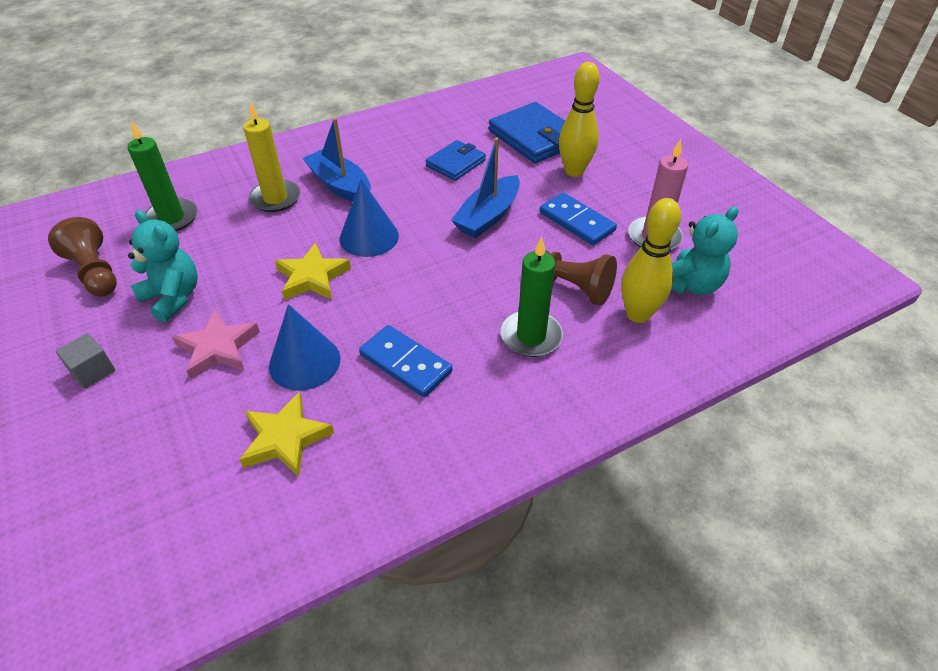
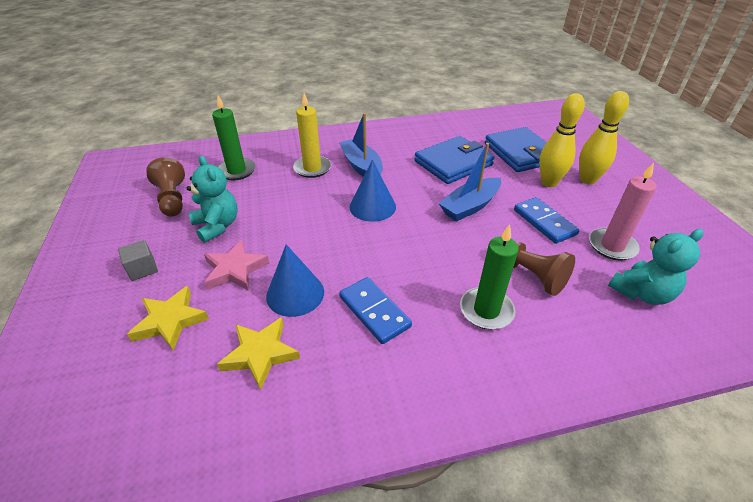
camera: 15 degrees right, 5 degrees down
yellow star [275,243,351,300] -> yellow star moved to [127,286,209,350]
blue wallet [426,140,486,181] -> blue wallet [415,136,495,184], size x1.64
yellow bowling pin [621,198,681,323] -> yellow bowling pin moved to [579,91,629,184]

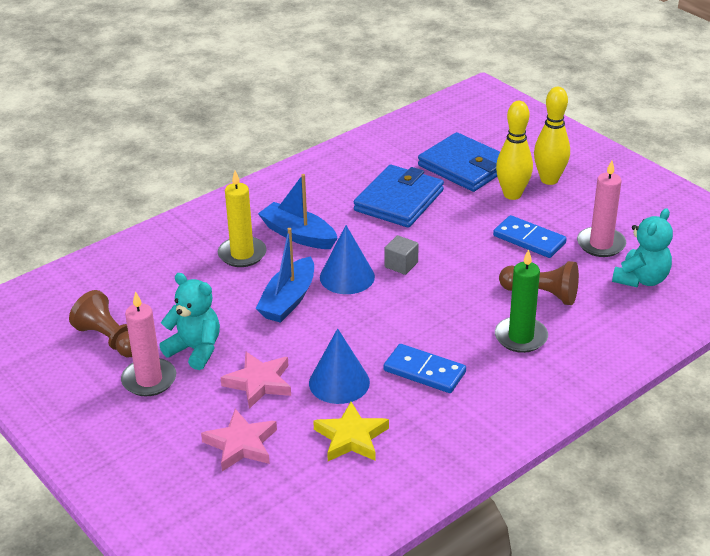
camera: 25 degrees left, 5 degrees down
grey cube [118,240,158,281] -> grey cube moved to [384,235,419,275]
yellow star [127,286,209,350] -> pink star [201,409,277,472]
green candle [212,95,256,180] -> none
blue boat [439,143,501,221] -> blue boat moved to [255,228,314,323]
none -> pink candle [121,291,176,396]

